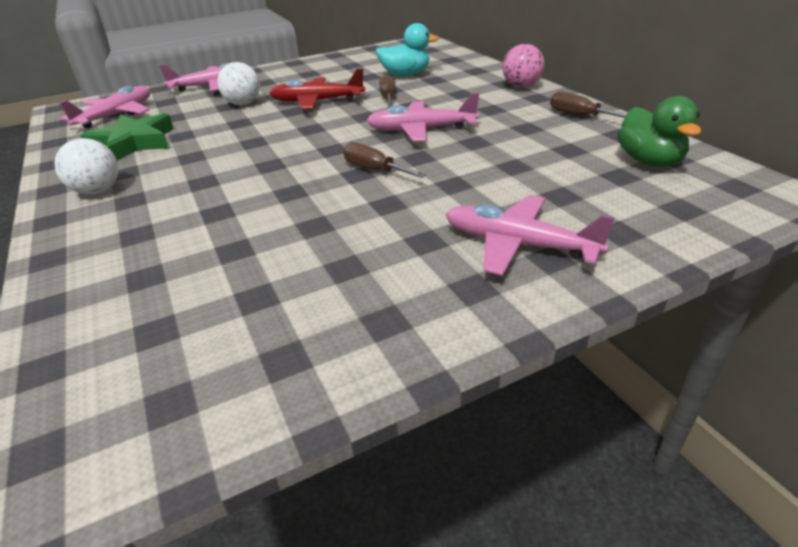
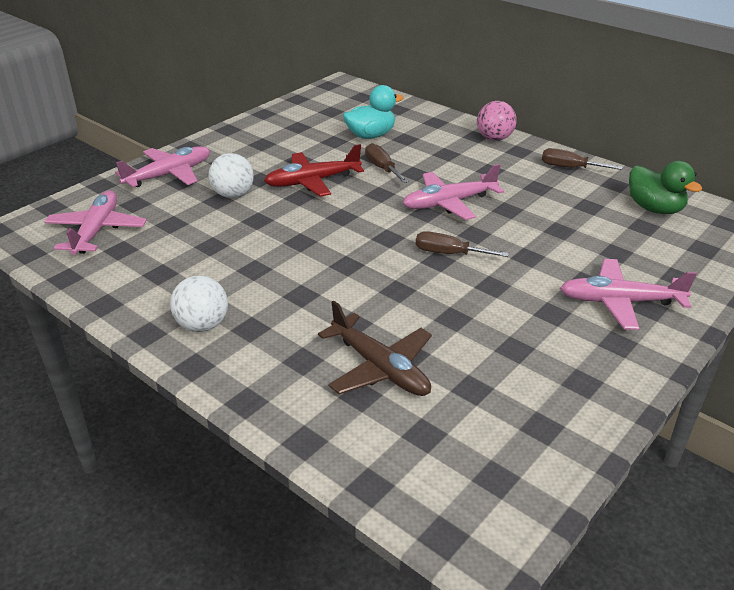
camera: 25 degrees left, 0 degrees up
green star [80,113,174,160] -> none
none -> brown plane [318,301,432,396]

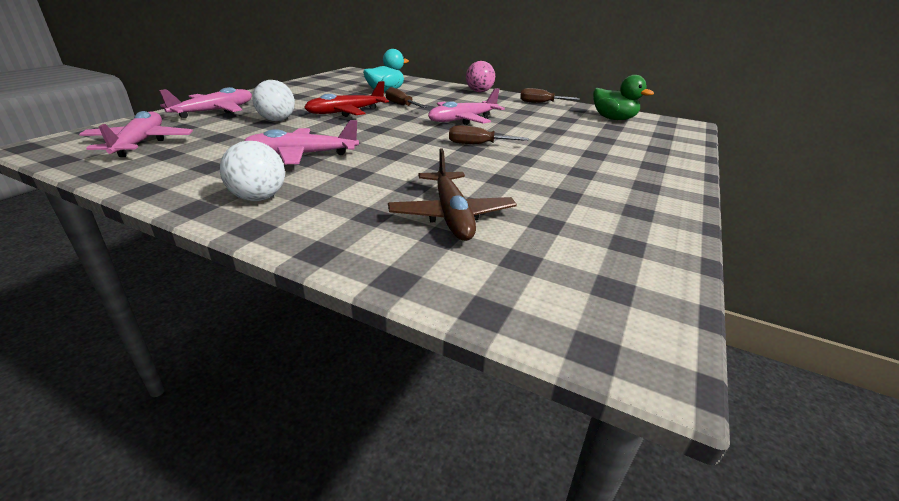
camera: 15 degrees left, 5 degrees down
brown plane [318,301,432,396] -> brown plane turned 45 degrees clockwise [388,148,517,241]
pink plane [560,259,697,330] -> pink plane moved to [244,120,359,164]

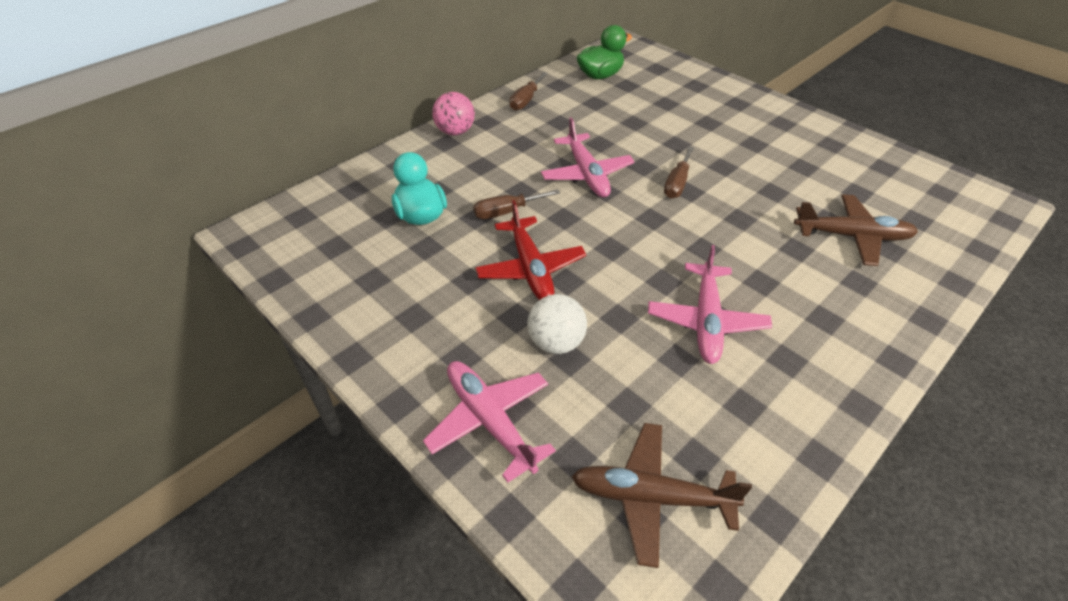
camera: 70 degrees left, 15 degrees up
pink plane [79,111,193,157] -> brown plane [572,423,752,568]
white ball [220,141,285,201] -> none

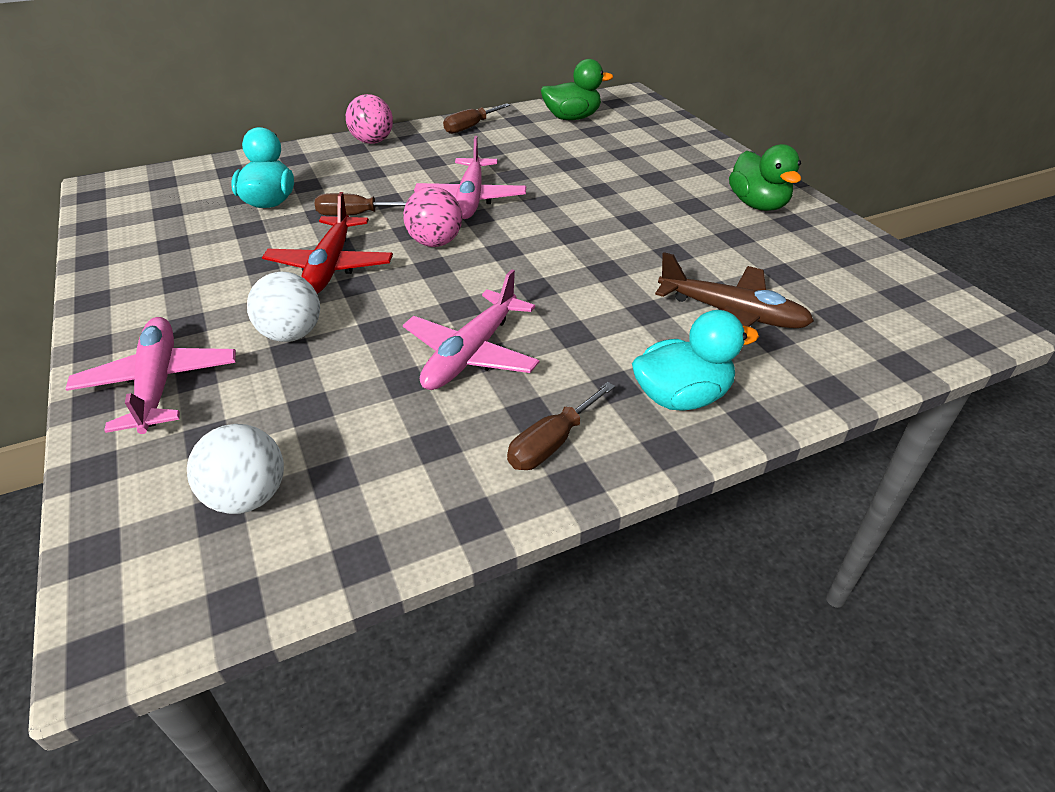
camera: 20 degrees right, 5 degrees down
brown plane [572,423,752,568] -> white ball [187,424,284,514]
brown screwdriver [664,146,694,198] -> brown screwdriver moved to [507,382,615,470]
none -> pink ball [403,187,462,247]
none -> turquoise duck [632,310,759,411]
none -> green duck [729,144,801,211]

